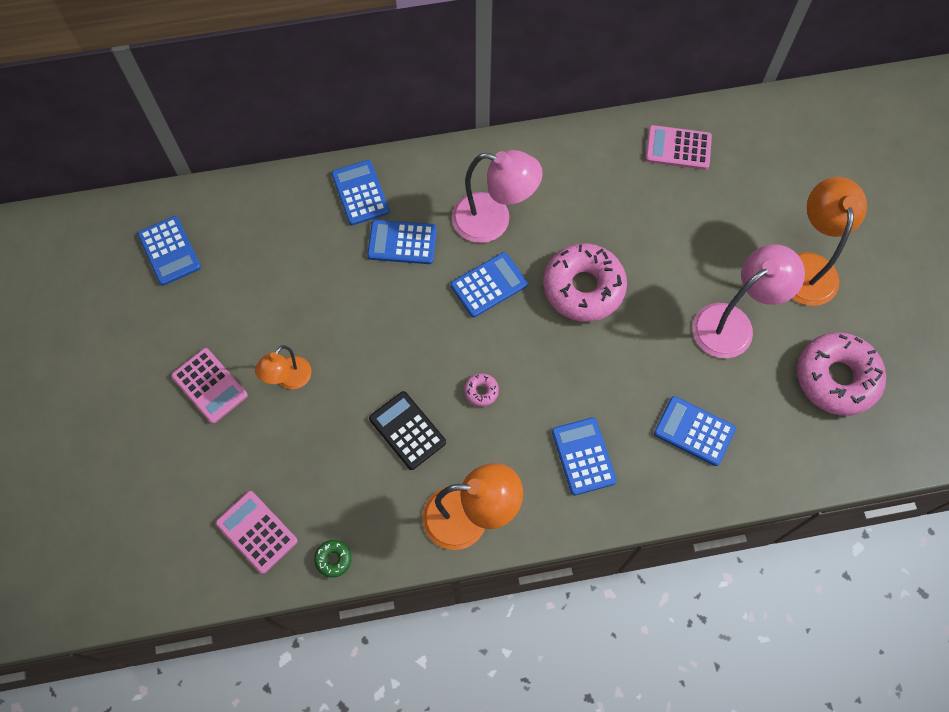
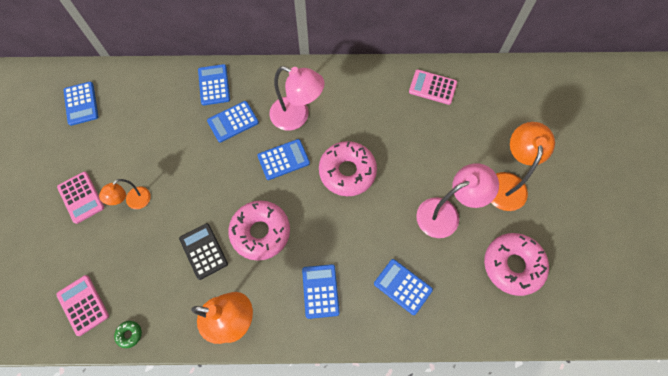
camera: 10 degrees right, 0 degrees up
blue calculator [367,220,437,264] -> blue calculator turned 45 degrees counterclockwise [207,101,259,143]
pink donut [464,373,499,407] -> pink donut [228,200,290,261], size x2.48

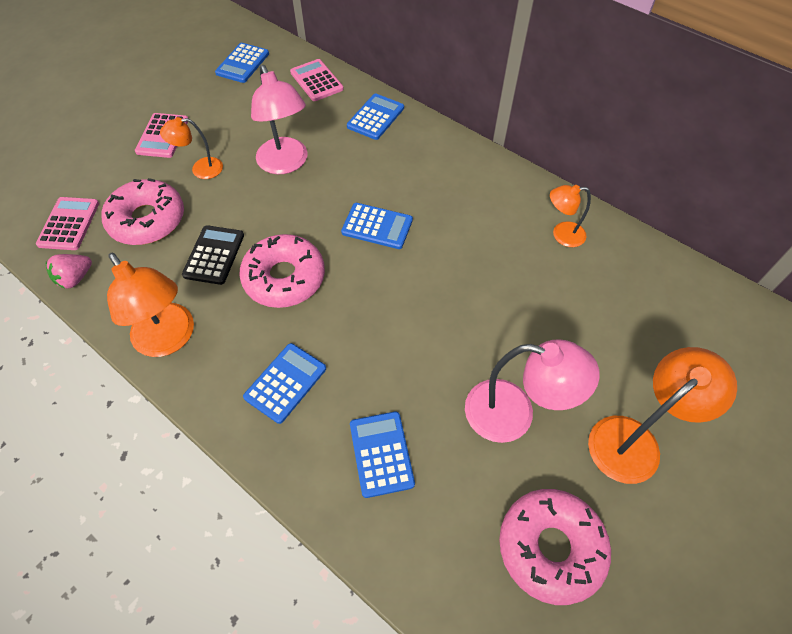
camera: 40 degrees right, 10 degrees down
green donut [114,321,142,348] -> pink strawberry [46,254,92,289]
blue calculator [207,101,259,143] -> none
pink lamp [269,66,325,131] -> pink lamp moved to [251,65,307,174]
pink donut [319,141,377,196] -> pink donut moved to [101,178,184,245]
pink calculator [409,70,457,105] -> pink calculator moved to [290,59,344,101]
none -> orange lamp [550,185,591,247]

